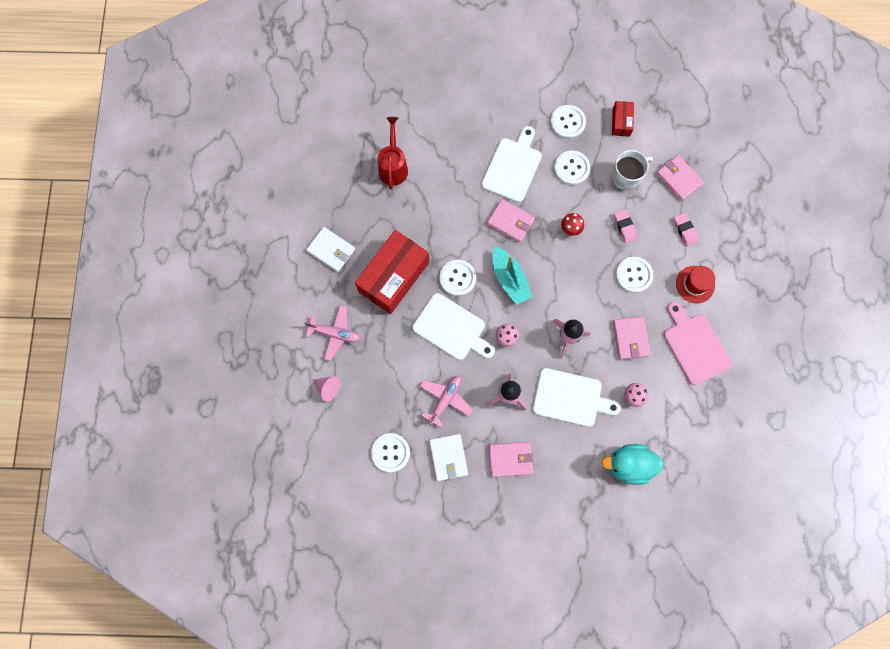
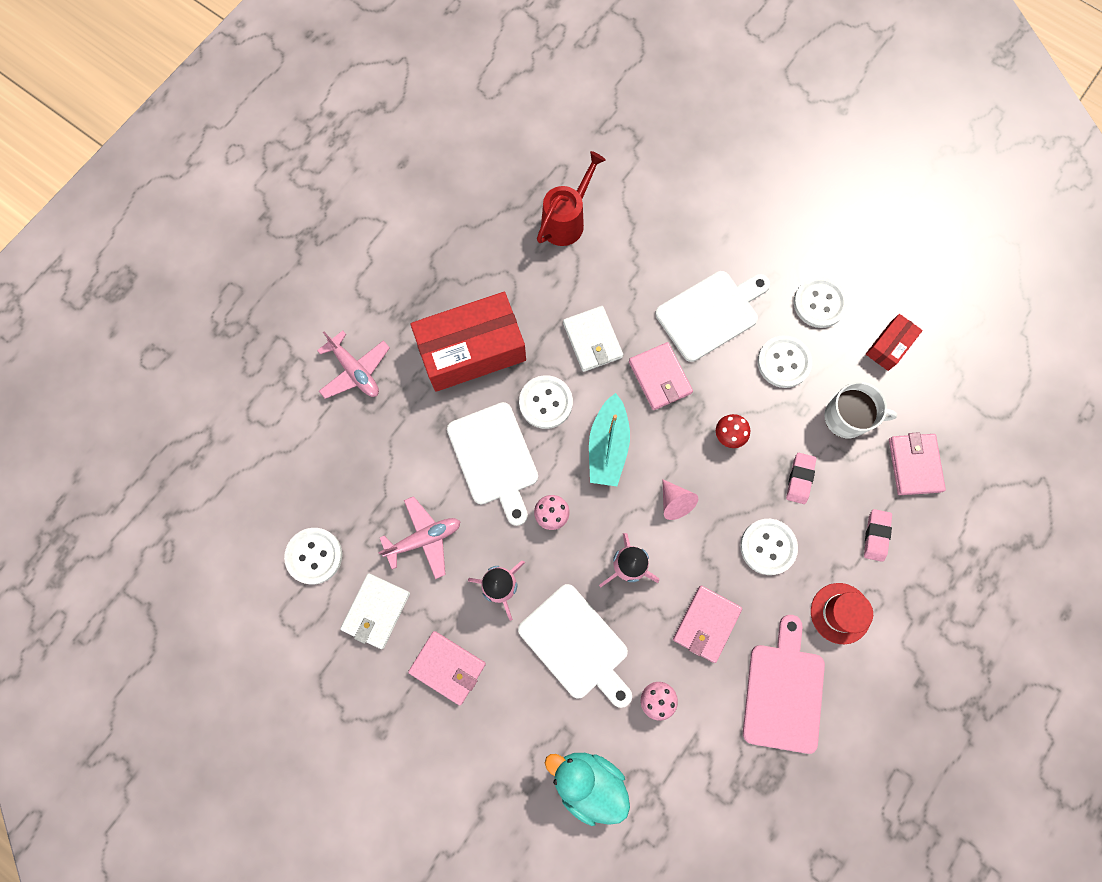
camera: 35 degrees right, 0 degrees up
white wallet [306,227,355,272] -> white wallet moved to [563,306,623,372]
pink cone [313,376,340,401] -> pink cone moved to [662,479,698,520]

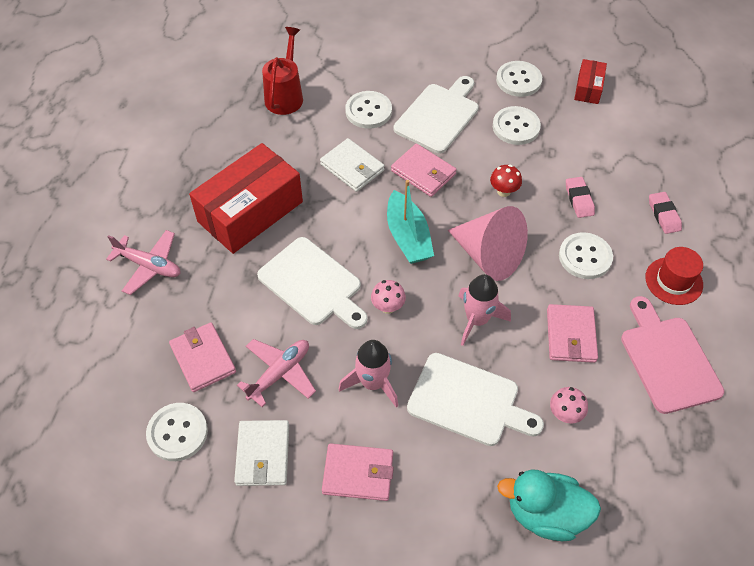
camera: 25 degrees left, 20 degrees down
white button [519,375,573,429] -> white button moved to [345,91,392,129]
pink cone [662,479,698,520] -> pink cone [448,206,528,281], size x2.01
white mug [824,382,897,438] -> none
pink wallet [889,432,946,495] -> pink wallet moved to [169,322,236,392]

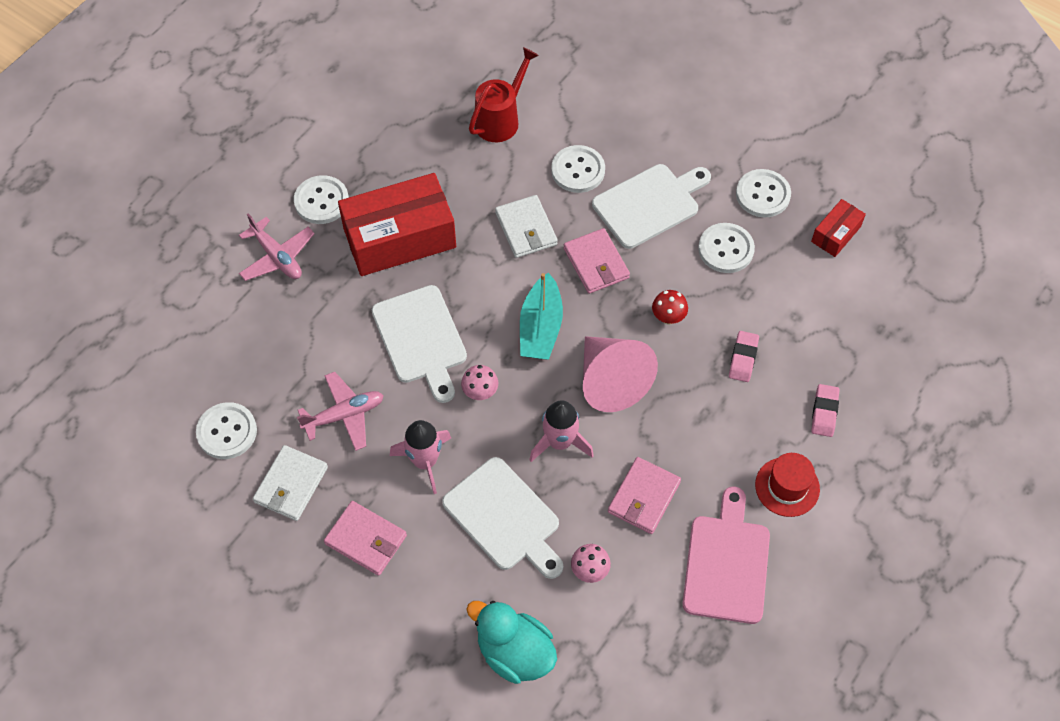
camera: 25 degrees right, 5 degrees up
pink wallet [169,322,236,392] -> none
white button [559,232,613,279] -> white button moved to [294,175,349,224]

